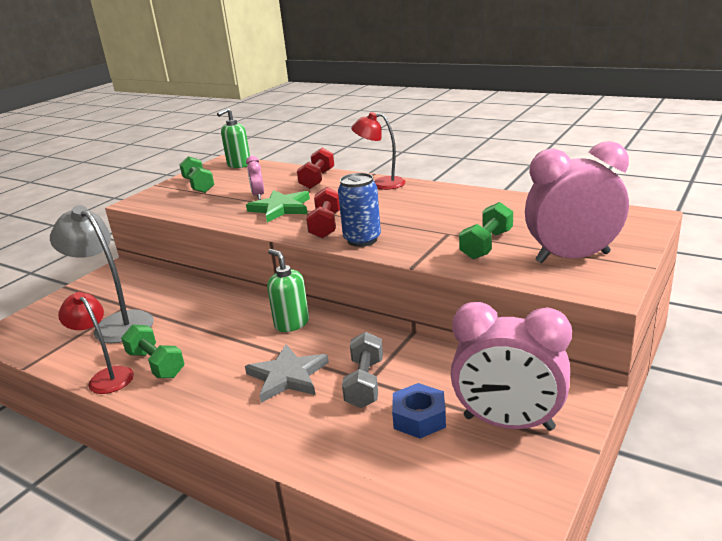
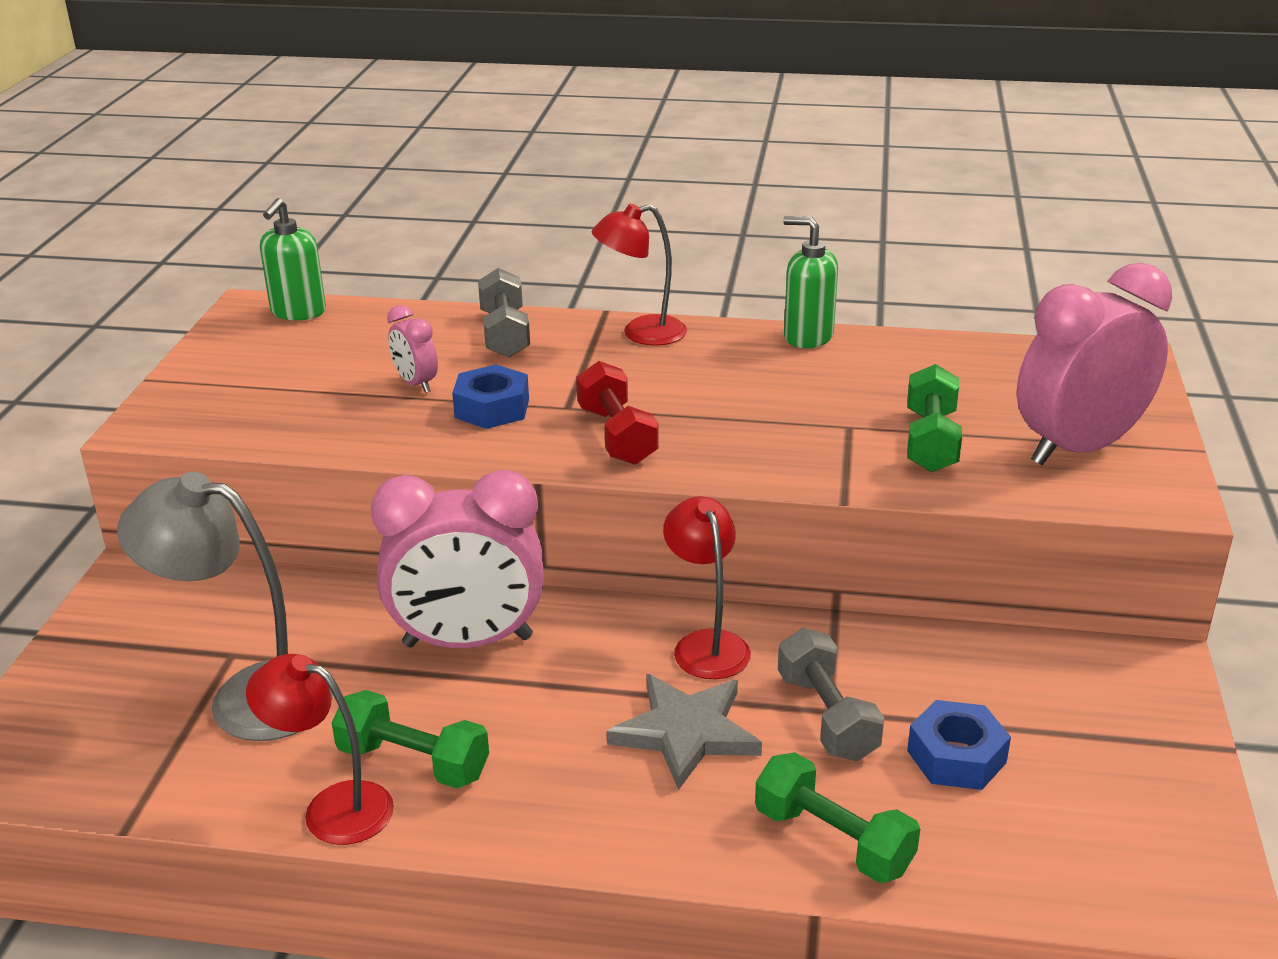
camera: 25 degrees left, 5 degrees up
green dumbbell [179,156,214,193] -> green dumbbell moved to [755,752,920,883]
green star [246,190,310,222] -> blue nut [452,365,529,429]
green soap dispenser [267,249,309,332] -> green soap dispenser moved to [783,216,838,348]
red dumbbell [297,148,334,189] -> grey dumbbell [478,268,530,357]
blue can [338,173,381,247] -> none
pink clock [450,302,572,431] -> pink clock moved to [371,470,544,648]
none -> red lamp [663,496,751,679]

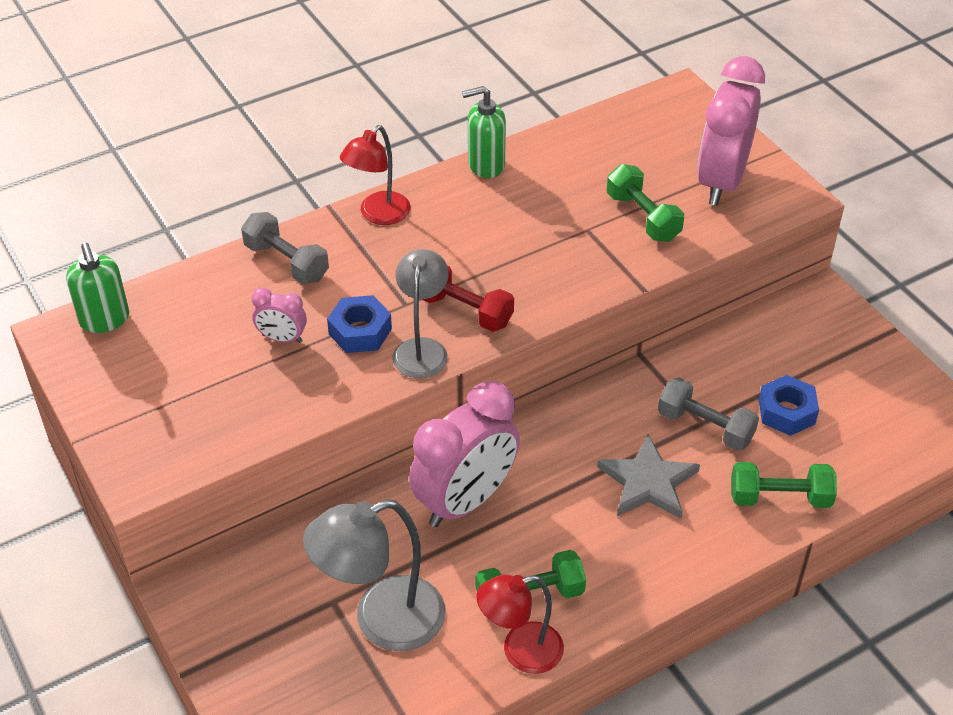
camera: 40 degrees left, 15 degrees up
red lamp [663,496,751,679] -> none
none -> grey lamp [393,249,448,378]

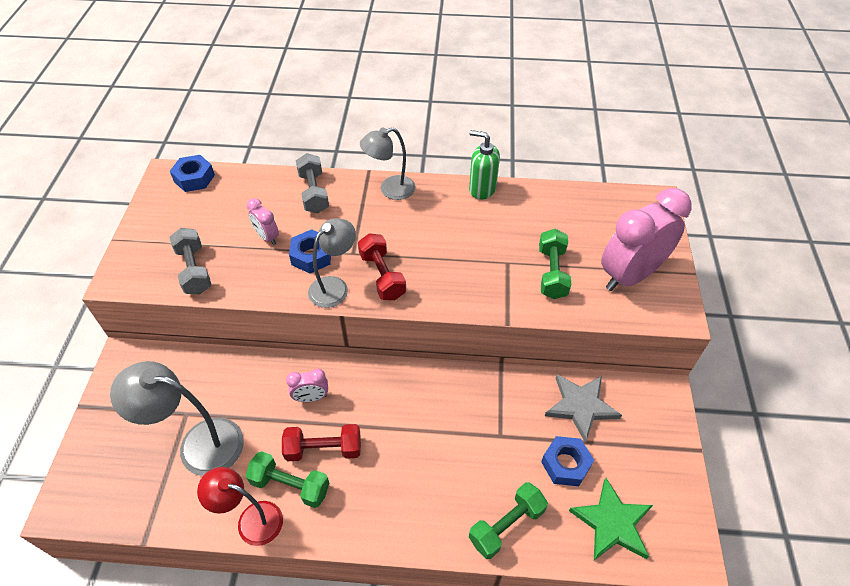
camera: 35 degrees right, 5 degrees up
green soap dispenser [66,242,129,333] -> blue nut [170,155,215,192]
red lamp [340,125,411,225] -> grey lamp [360,128,416,200]
pink clock [409,381,520,527] -> pink clock [286,369,328,402], size x0.46
grey star [597,434,700,519] -> grey star moved to [545,374,622,442]
grey dumbbell [658,378,759,451] -> grey dumbbell moved to [170,228,211,294]
green dumbbell [731,462,837,508] -> green dumbbell turned 75 degrees counterclockwise [469,482,548,559]
none -> red dumbbell [282,424,361,461]
none -> green star [569,478,653,560]

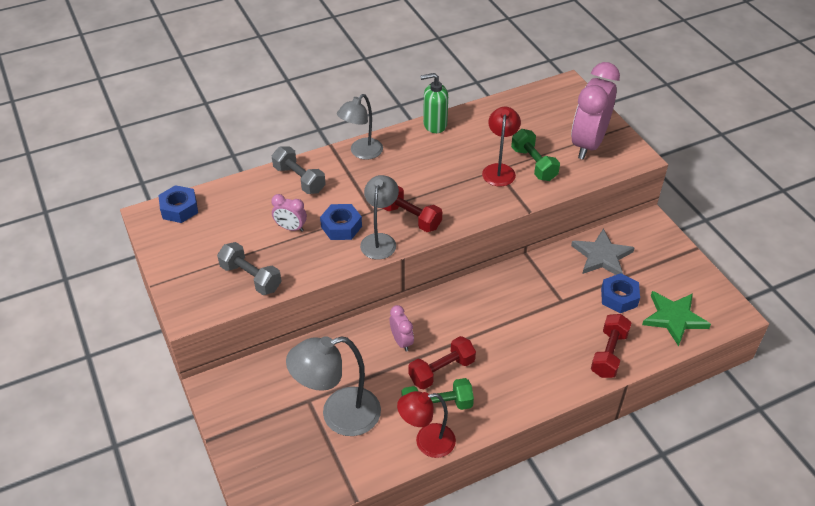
camera: 30 degrees left, 5 degrees down
pink clock [286,369,328,402] -> pink clock turned 75 degrees counterclockwise [390,305,414,352]
green dumbbell [469,482,548,559] -> red dumbbell [591,314,632,378]
none -> red lamp [482,107,521,186]

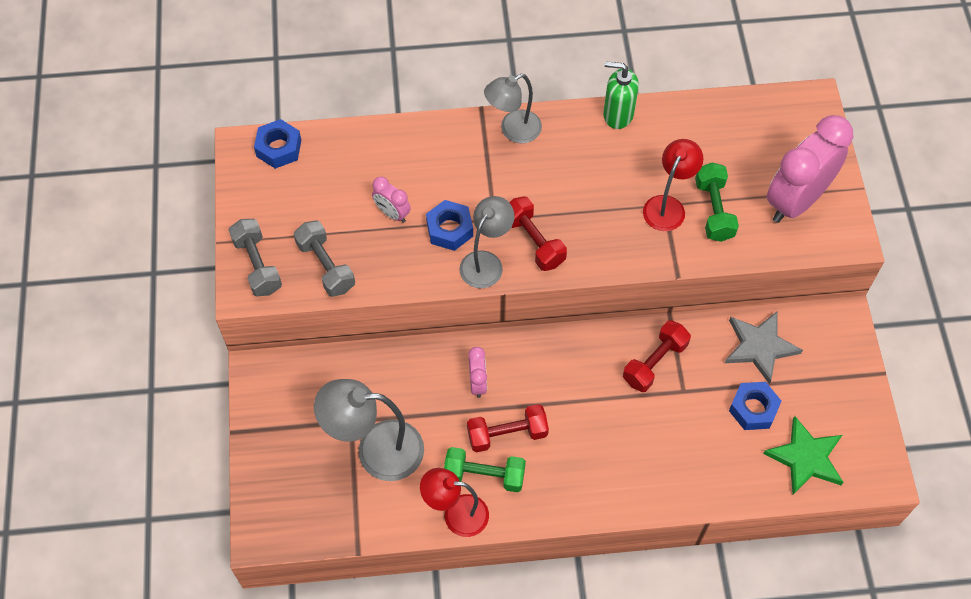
camera: 20 degrees right, 15 degrees up
grey dumbbell [272,146,326,194] -> grey dumbbell moved to [229,219,282,296]
red dumbbell [591,314,632,378] -> red dumbbell moved to [623,320,691,392]

